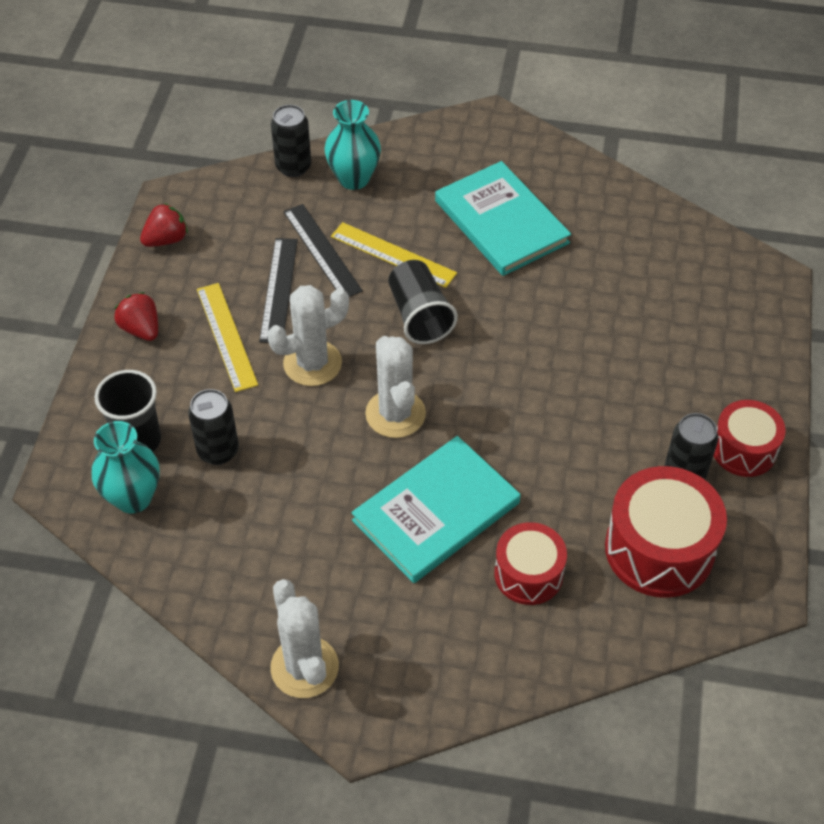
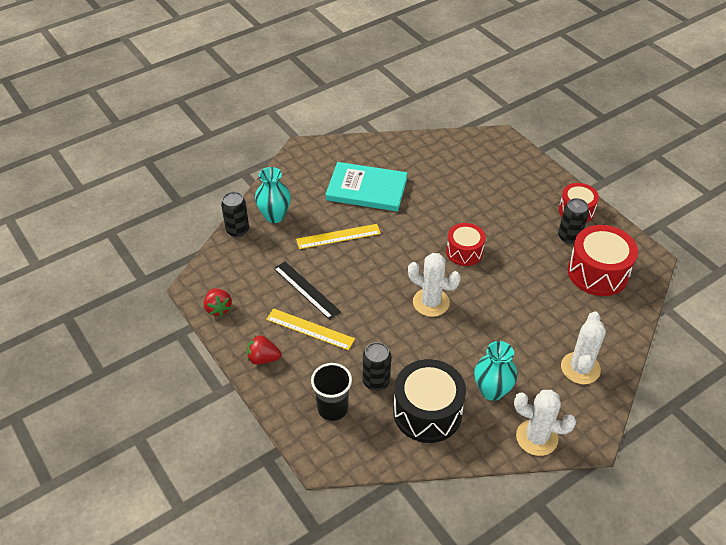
camera: 45 degrees left, 5 degrees down
turquoise vase [92,421,160,514] -> turquoise vase moved to [474,341,517,401]
red strawberry [140,203,188,247] -> red strawberry turned 150 degrees clockwise [204,288,232,316]
white cactus [267,285,349,386] -> white cactus moved to [561,311,606,384]
black ruler [283,204,363,297] -> none
turquoise book [351,436,521,583] -> none
black cup [388,260,458,344] -> none
red drum [494,522,567,605] -> red drum moved to [446,223,486,266]
none -> black drum [393,359,466,443]

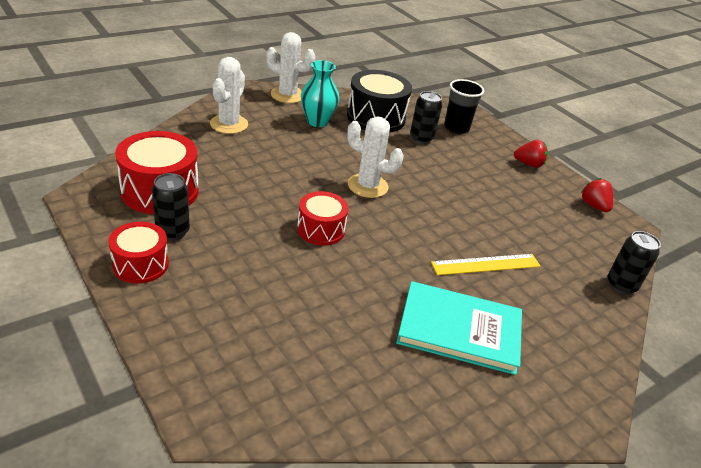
camera: 175 degrees right, 10 degrees down
turquoise vase [255,167,291,223] -> none
yellow ruler [266,308,355,350] -> none
black ruler [274,262,341,320] -> none

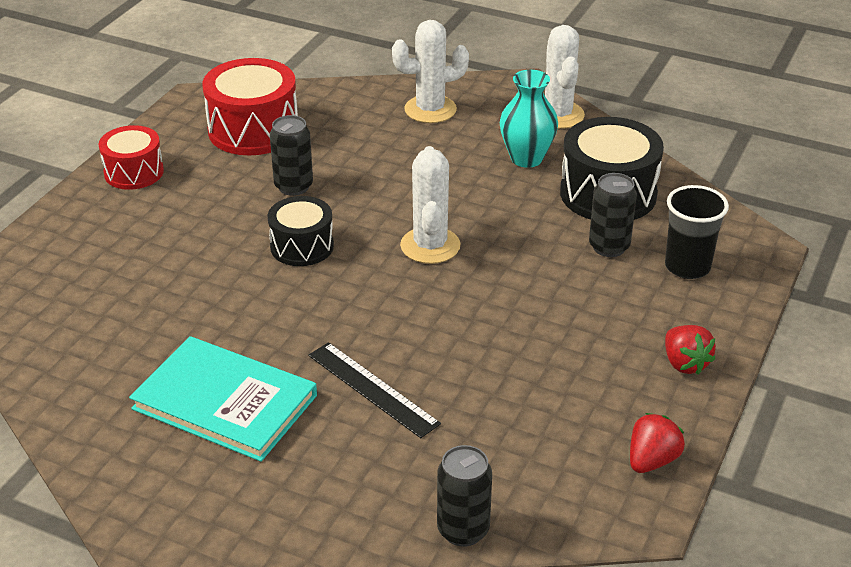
camera: 65 degrees right, 0 degrees up
black can [152,173,190,241] -> black can moved to [270,115,313,196]
red drum [297,191,348,246] -> black drum [268,196,334,266]
turquoise book [396,281,522,375] -> turquoise book turned 45 degrees counterclockwise [129,336,317,462]
yellow ruler [431,254,540,275] -> black ruler [308,342,441,438]

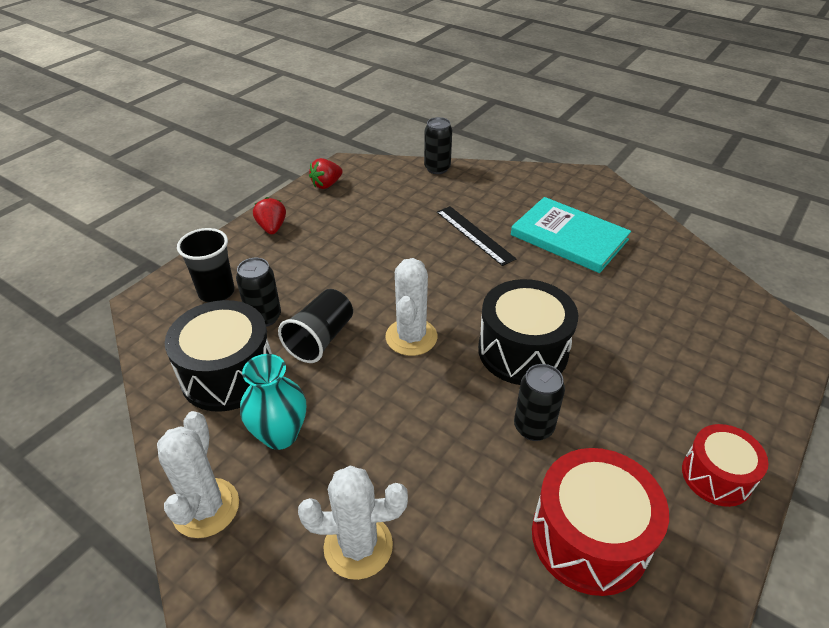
camera: 170 degrees left, 5 degrees up
black drum [268,196,334,266] -> black drum [478,279,579,385], size x1.60
none -> black cup [278,289,353,363]

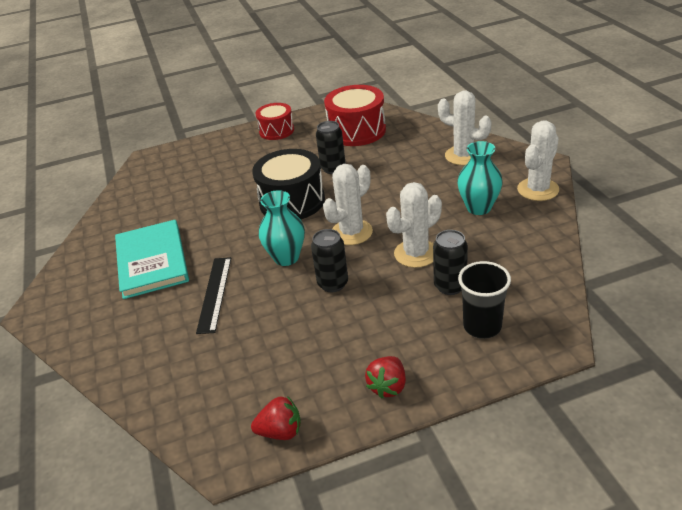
camera: 140 degrees left, 5 degrees down
black drum [165,300,272,412] -> none
black cup [278,289,353,363] -> white cactus [386,182,442,268]
black can [424,117,452,174] -> black can moved to [311,229,348,292]
none -> turquoise vase [259,190,305,266]

